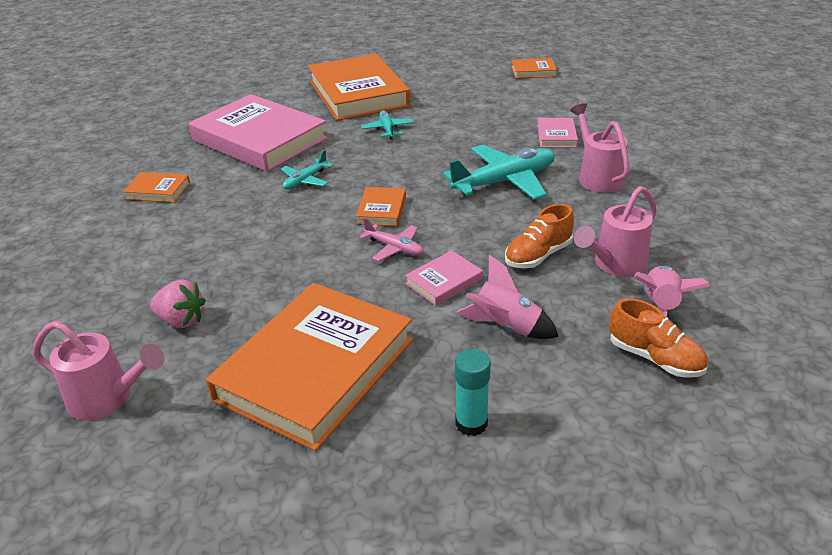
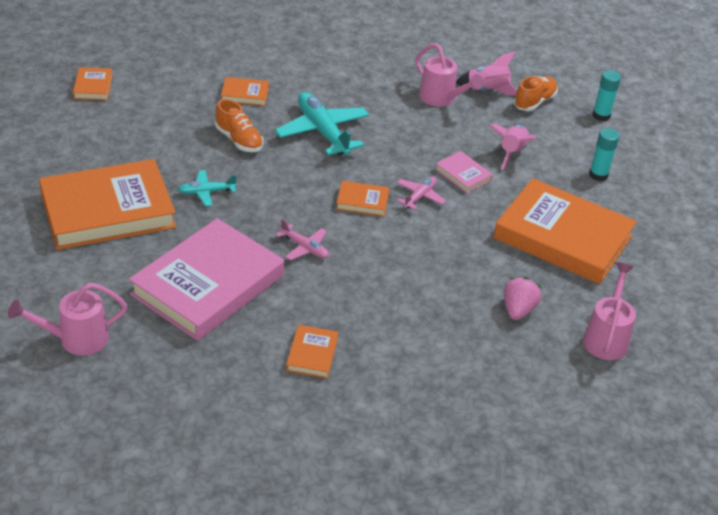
camera: 95 degrees left, 5 degrees up
turquoise plane [281,150,334,190] -> pink plane [276,219,329,261]
orange shoe [505,204,574,268] -> orange shoe moved to [215,99,263,152]
pink book [537,118,578,148] -> orange book [221,77,269,106]
pink watering can [570,103,630,193] -> pink watering can moved to [8,283,127,355]
none -> turquoise glue stick [592,71,621,121]

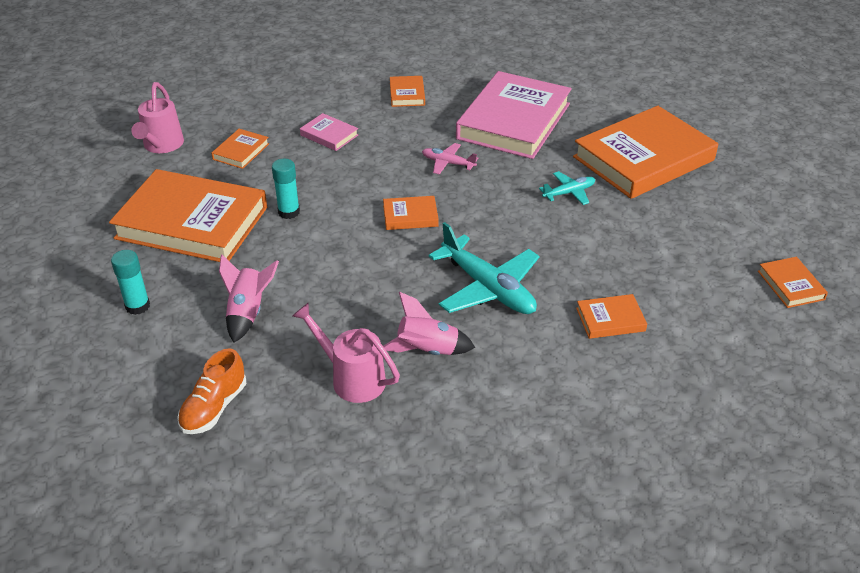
camera: 170 degrees right, 0 degrees up
pink watering can [8,283,127,355] -> none
orange shoe [215,99,263,152] -> none
pink plane [397,176,446,210] -> none
pink book [435,151,493,193] -> pink book moved to [300,113,358,151]
pink rocket [456,51,517,95] -> pink rocket moved to [383,292,475,355]
pink strawberry [504,277,541,320] -> orange book [212,129,269,169]
turquoise glue stick [592,71,621,121] -> turquoise glue stick moved to [272,159,300,219]

